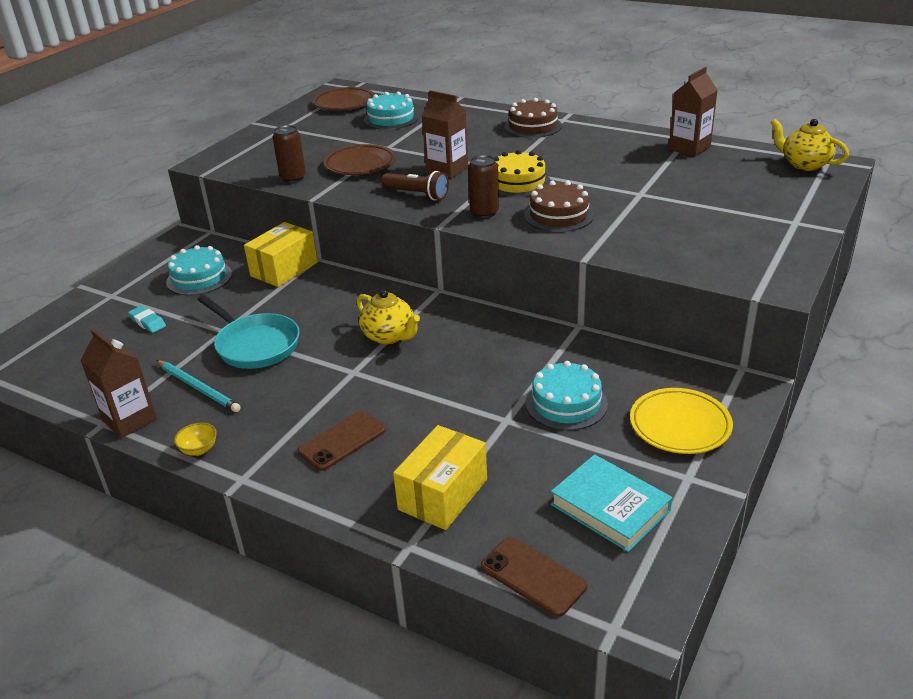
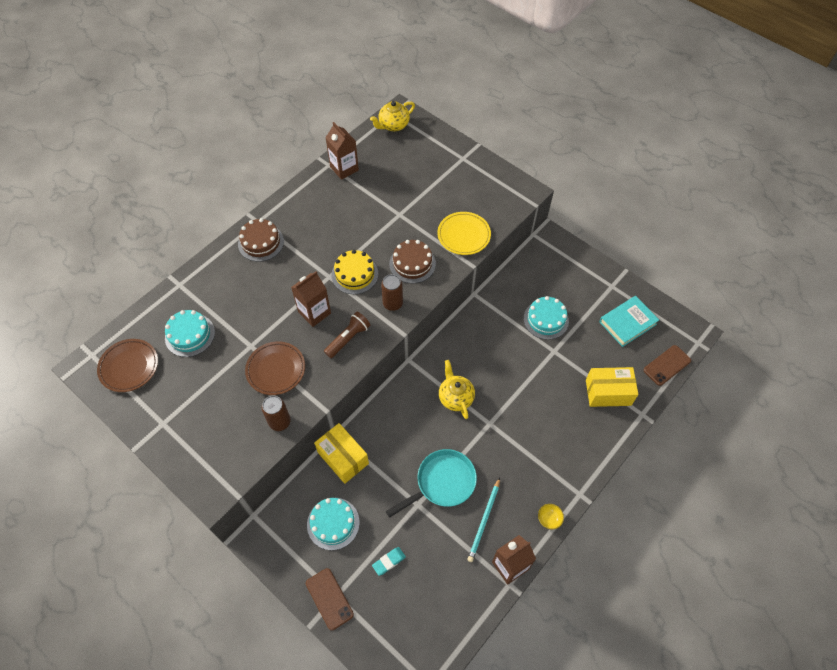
camera: 80 degrees left, 25 degrees up
turquoise pencil [156,360,241,412] -> turquoise pencil turned 150 degrees clockwise [467,478,500,562]
brown phone [298,411,386,471] -> brown phone moved to [306,568,354,630]
yellow teapot [356,290,420,344] -> yellow teapot turned 75 degrees counterclockwise [439,360,475,419]
yellow box [393,425,487,530] -> yellow box turned 45 degrees counterclockwise [586,367,639,407]
yellow plate [630,388,733,454] -> yellow plate moved to [437,212,491,255]

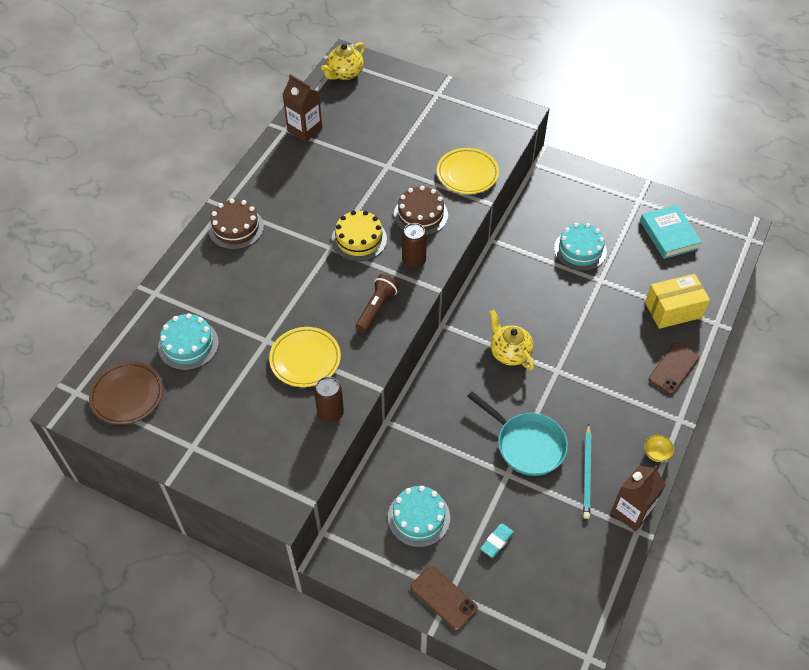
camera: 15 degrees left, 5 degrees down
brown plate [245,341,305,395] -> yellow plate [269,327,341,387]
brown carton [291,271,331,327] -> none
yellow box [314,423,369,484] -> none
turquoise pan [386,449,477,518] -> turquoise pan turned 90 degrees clockwise [467,391,568,476]
turquoise book [599,296,659,347] -> turquoise book turned 60 degrees counterclockwise [640,205,702,259]
brown phone [644,345,691,386] -> brown phone moved to [648,343,699,394]

